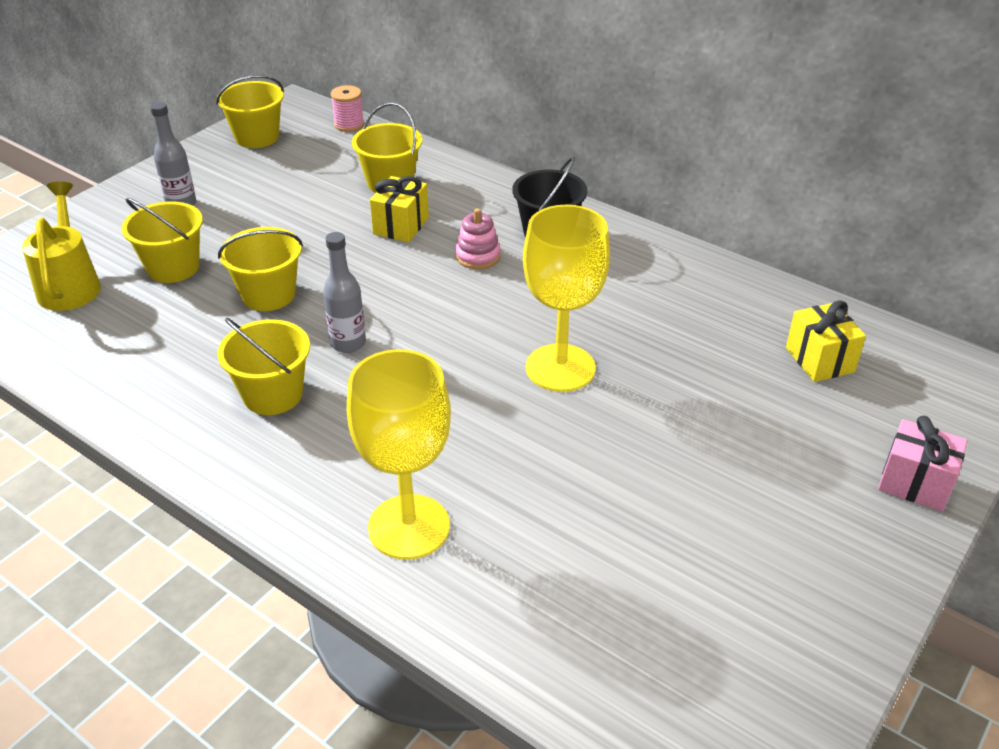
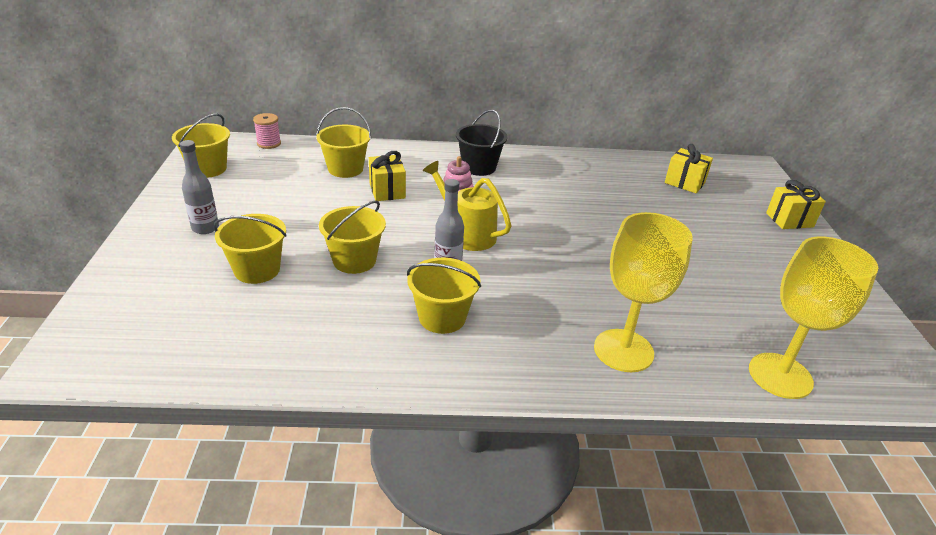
camera: 40 degrees left, 5 degrees down
yellow watering can [22,181,101,311] -> yellow watering can moved to [423,161,511,251]
yellow goblet [523,205,610,392] -> yellow goblet moved to [749,237,878,399]
pink gift [878,416,967,511] -> yellow gift [766,180,826,229]

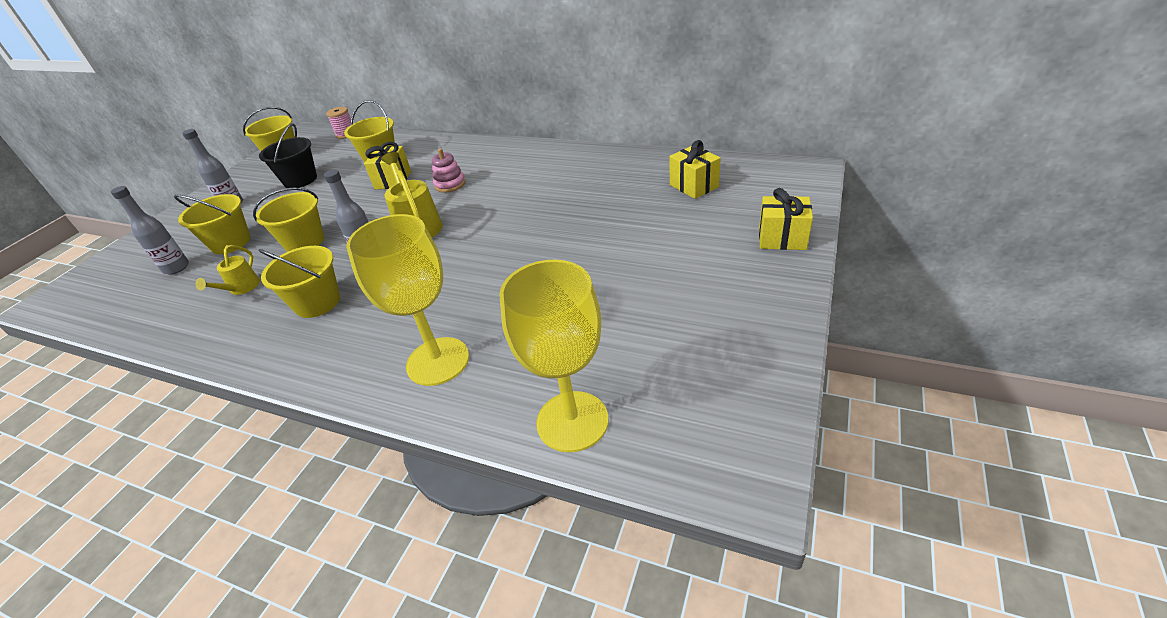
camera: 30 degrees right, 5 degrees up
black bucket [456,110,507,176] -> black bucket moved to [259,123,317,188]
none -> grey bottle [111,186,189,275]
none -> yellow watering can [195,245,260,295]

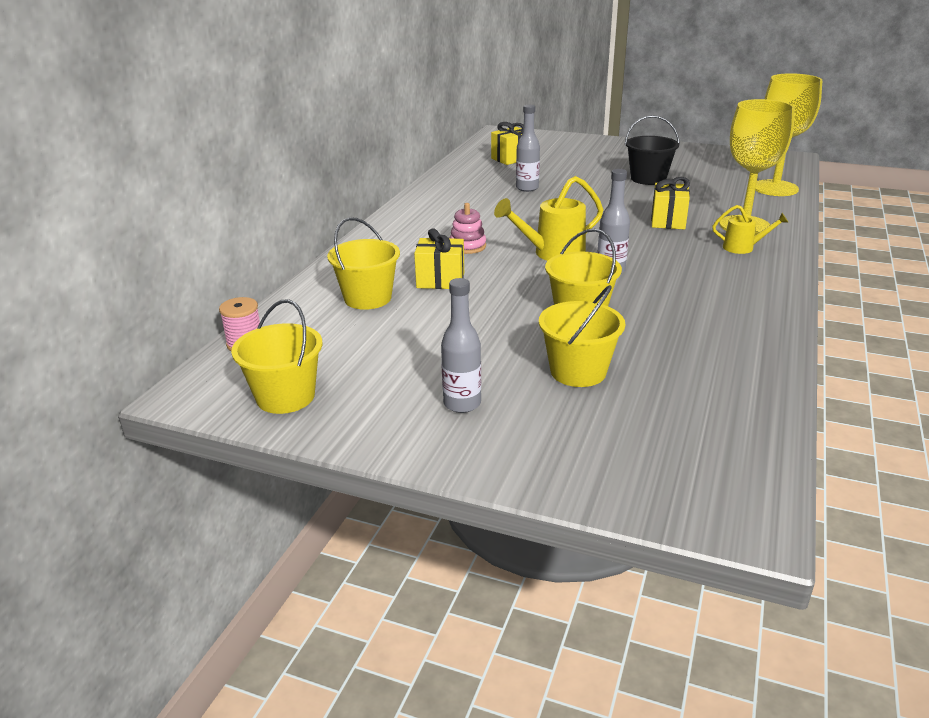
camera: 95 degrees left, 10 degrees down
grey bottle [111,186,189,275] -> grey bottle moved to [516,104,540,192]
yellow watering can [195,245,260,295] -> yellow watering can moved to [712,205,789,254]
yellow bucket [258,246,340,318] -> none
black bucket [259,123,317,188] -> black bucket moved to [625,115,680,185]
yellow gift [759,188,813,250] -> yellow gift moved to [651,177,690,229]

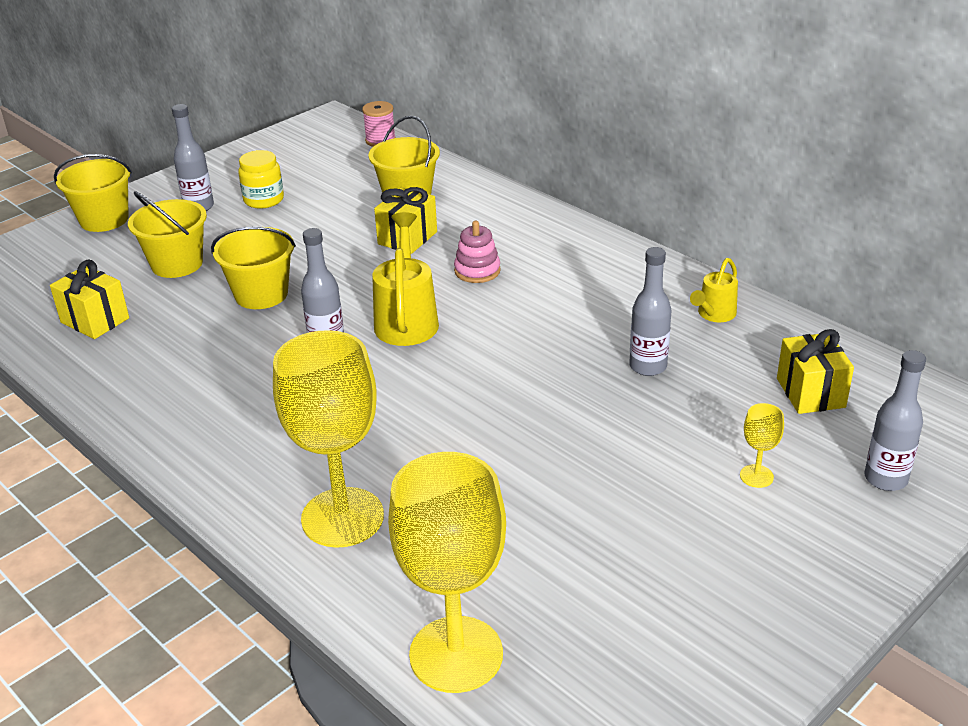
camera: 115 degrees right, 5 degrees up
yellow bucket [231,299,322,414] -> yellow bucket moved to [54,154,132,232]
black bucket [625,115,680,185] -> none
yellow gift [651,177,690,229] -> yellow gift moved to [50,260,129,339]
yellow watering can [712,205,789,254] -> yellow watering can moved to [690,258,738,322]
none -> yellow jar [238,150,284,209]
none -> yellow goblet [740,403,784,488]
none -> grey bottle [864,350,926,491]

